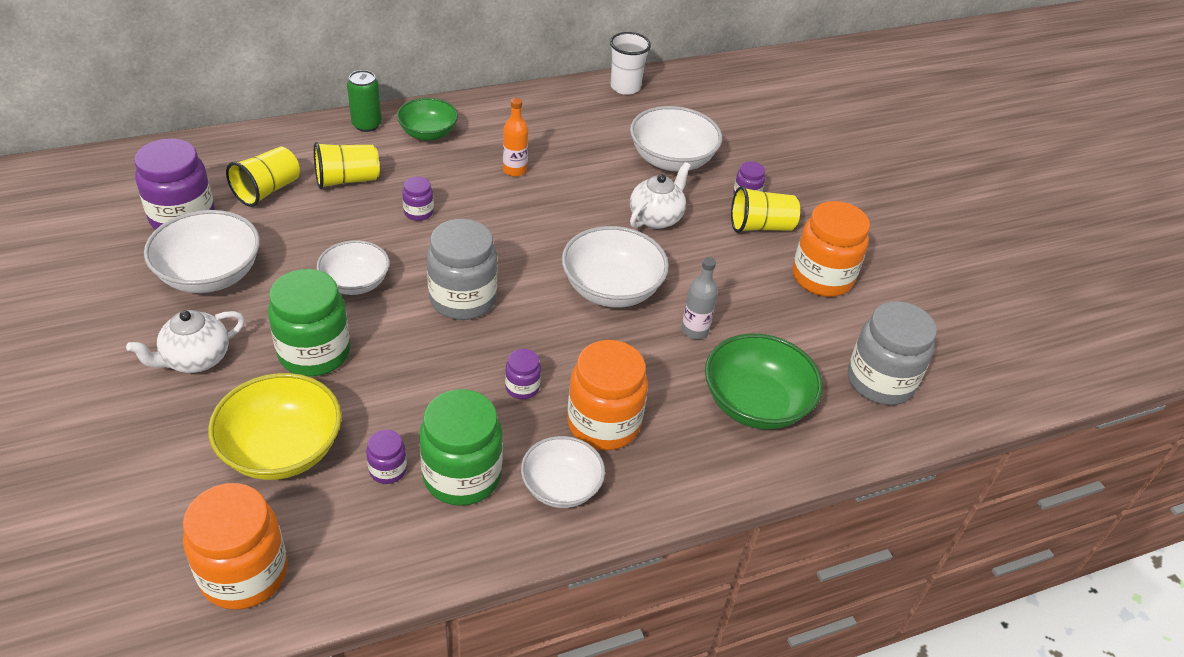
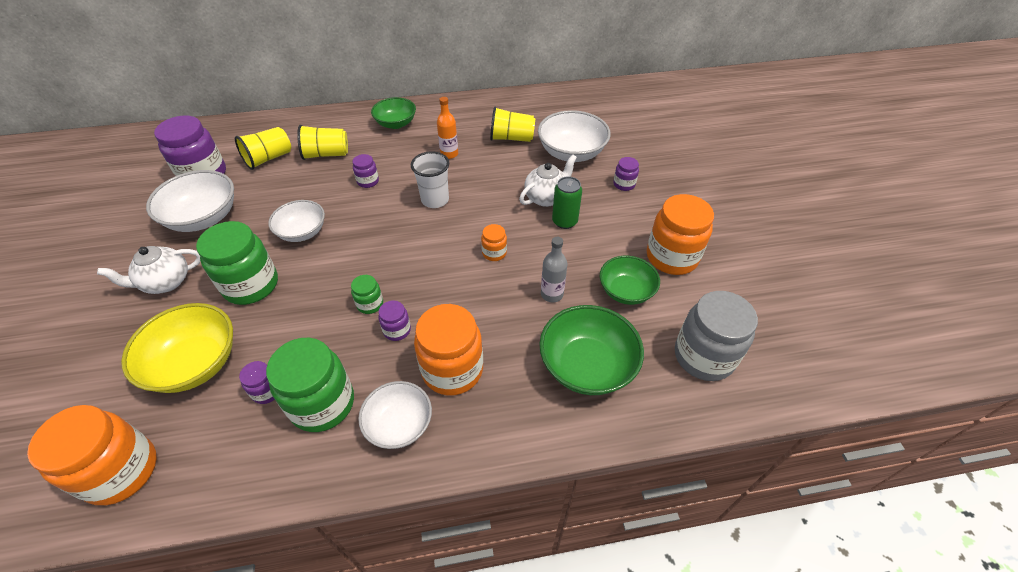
camera: 15 degrees right, 5 degrees up
green can [347,70,382,132] -> green can moved to [552,176,582,229]
grey jar [427,219,497,320] -> none
white bowl [562,226,669,308] -> orange jar [481,224,507,261]
white cup [610,32,651,95] -> white cup moved to [411,151,449,208]
yellow cup [731,186,800,233] -> yellow cup moved to [490,107,535,142]
none -> green jar [351,275,383,314]
none -> green bowl [600,256,660,305]

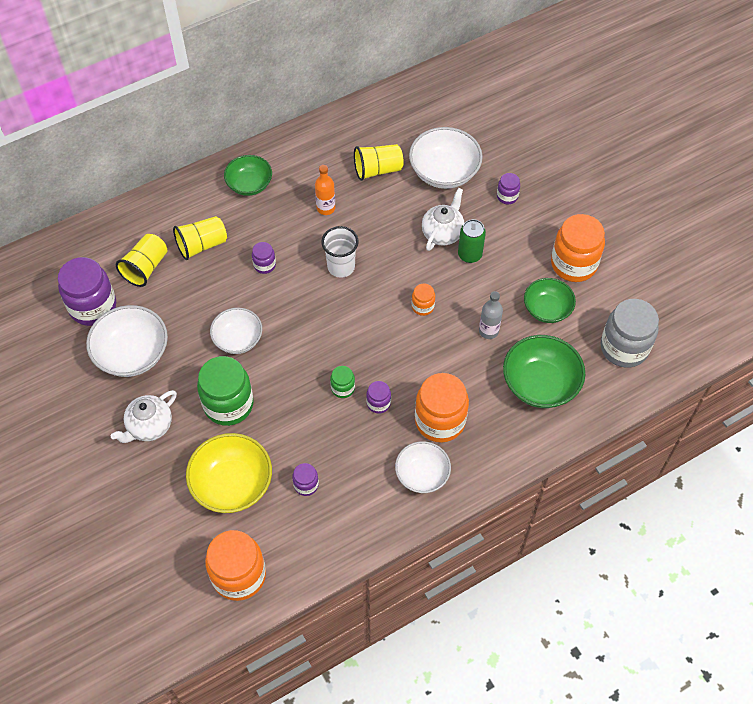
camera: 20 degrees left, 10 degrees up
green jar [266,338,354,432] -> none

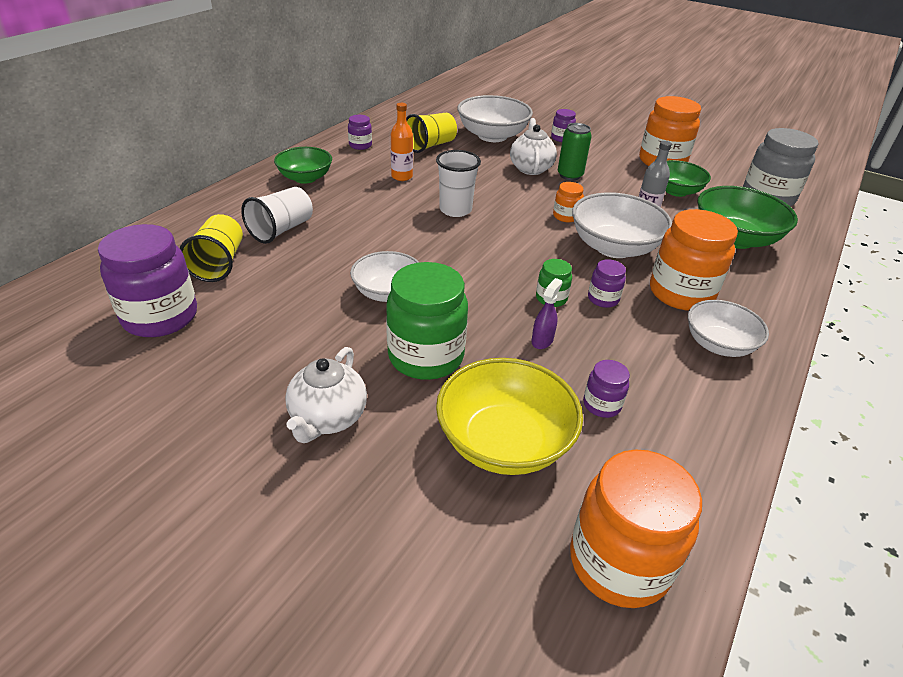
camera: 30 degrees left, 20 degrees down
white bowl [86,305,168,377] -> white bowl moved to [572,192,672,258]
yellow cup [173,216,227,260] -> white cup [241,187,313,244]
purple jar [252,242,276,274] -> purple jar moved to [348,115,372,150]
none -> purple spray bottle [532,278,562,349]

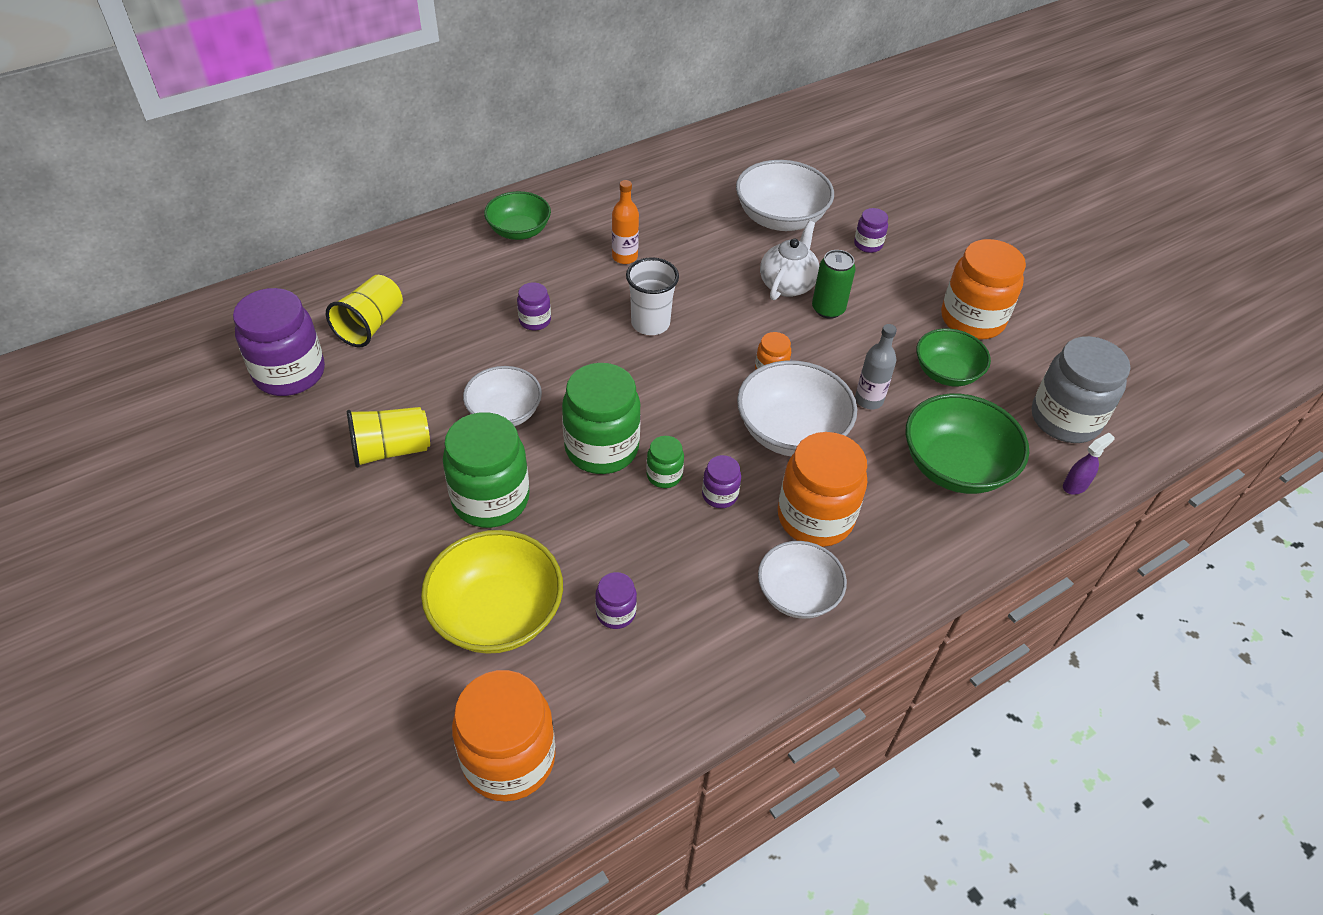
camera: 25 degrees right, 10 degrees up
white cup [241,187,313,244] -> none
white teapot [285,347,367,443] -> none
purple jar [348,115,372,150] -> purple jar moved to [517,282,551,330]
yellow cup [406,113,457,153] -> yellow cup moved to [347,407,430,468]
purple spray bottle [532,278,562,349] -> purple spray bottle moved to [1063,433,1115,495]
none -> green jar [562,363,641,474]

